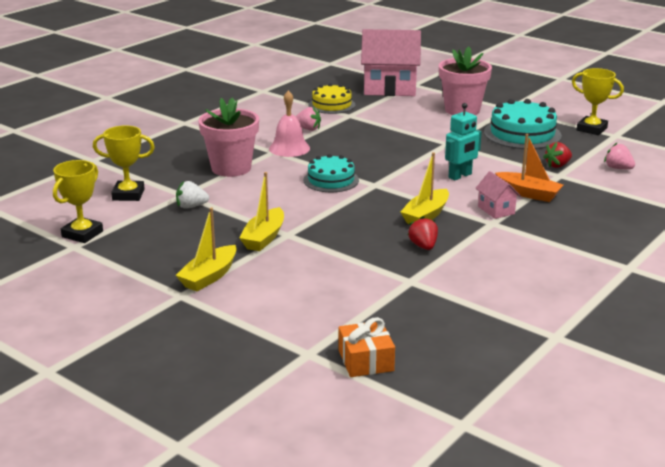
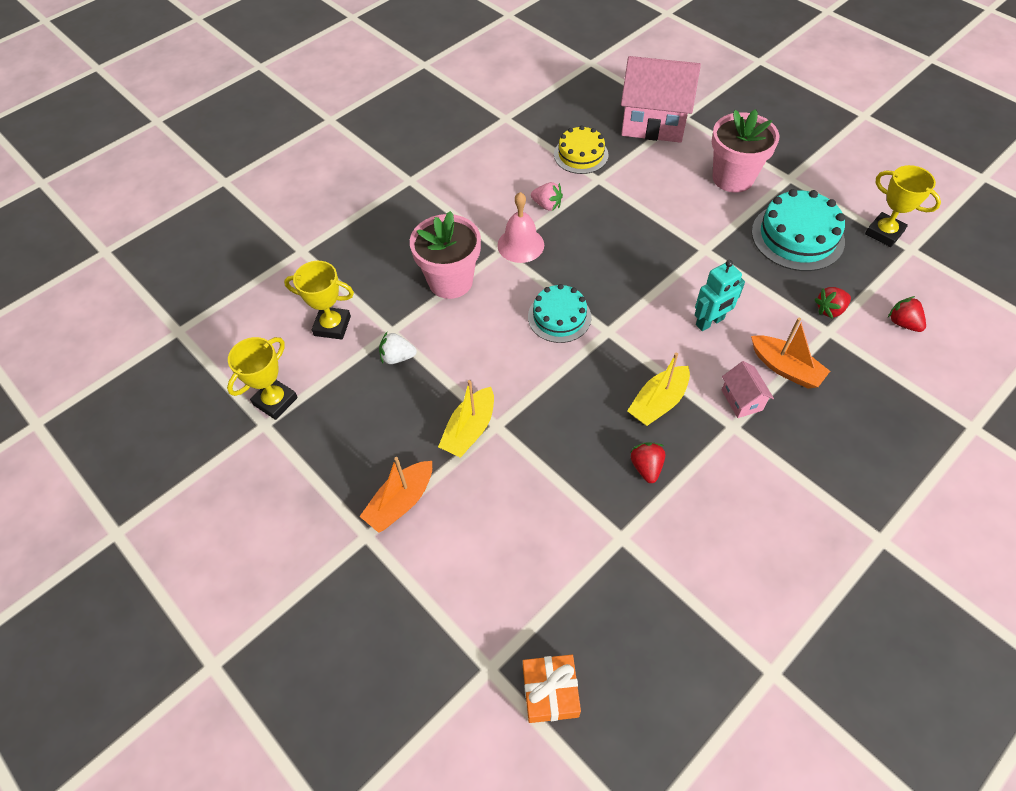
camera: 10 degrees right, 30 degrees up
yellow boat [175,207,237,291] -> orange boat [359,457,432,533]
pink strawberry [604,143,635,169] -> red strawberry [888,296,926,332]

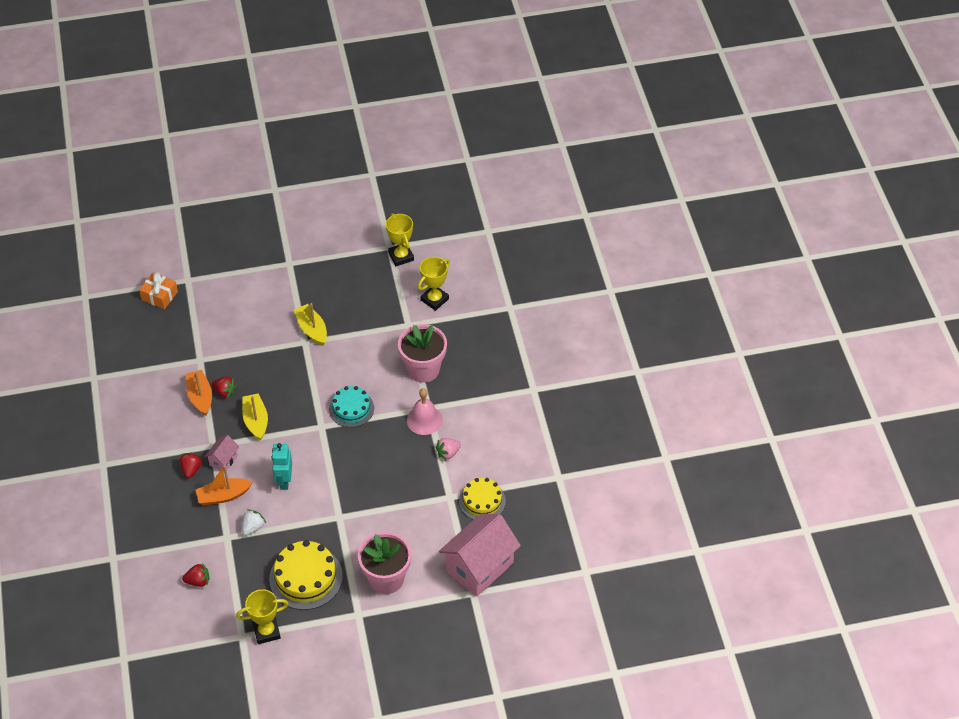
camera: 120 degrees right, 5 degrees down
orange boat [359,457,432,533] -> orange boat moved to [186,370,212,416]
white strawberry [379,332,417,364] -> white strawberry moved to [242,509,266,536]
pink house [722,361,774,418] -> pink house turned 75 degrees counterclockwise [205,435,239,472]
turquoise cake [752,189,845,271] -> yellow cake [269,540,343,610]
red strawberry [814,287,851,319] -> red strawberry moved to [180,453,202,478]

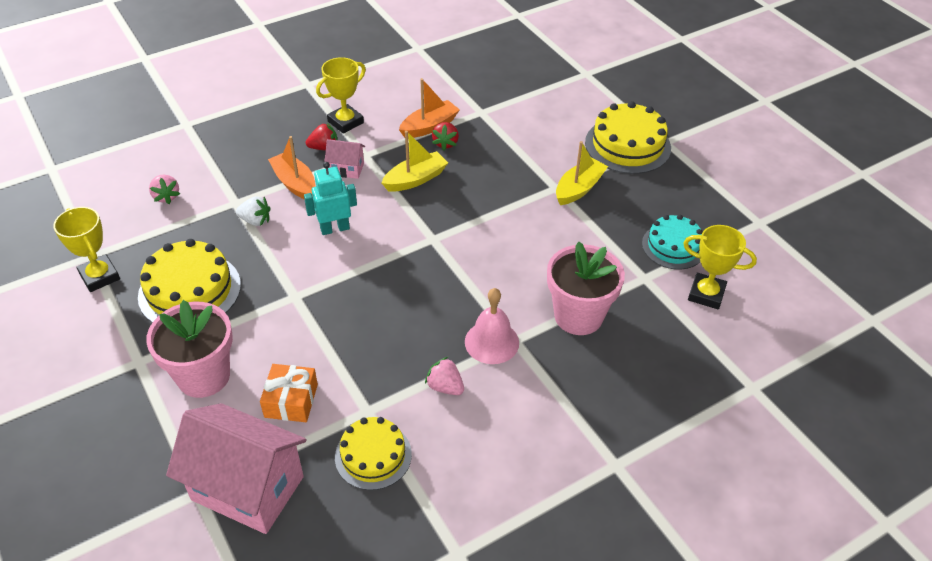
camera: 70 degrees right, 5 degrees down
orange gift [139,272,178,309] -> orange gift moved to [260,364,318,422]
red strawberry [182,563,209,587] -> pink strawberry [149,174,180,204]
turquoise cake [329,386,374,427] -> turquoise cake moved to [642,215,703,270]
yellow trophy [386,213,414,266] -> yellow trophy moved to [316,57,366,134]
none -> yellow cake [585,101,671,174]

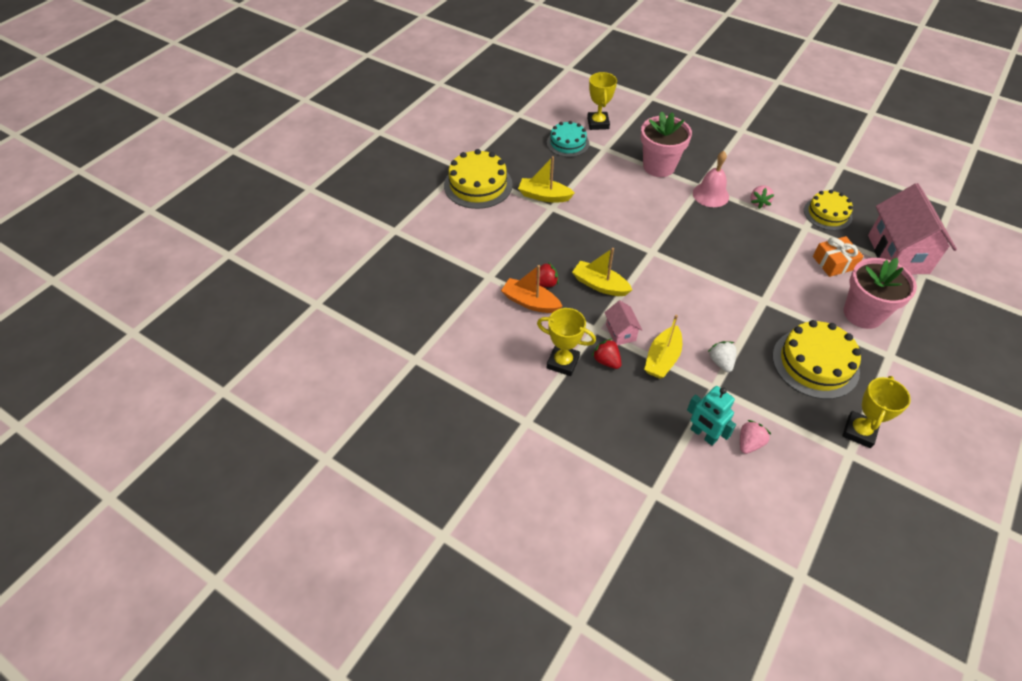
camera: 115 degrees left, 5 degrees up
orange boat [268,136,315,200] -> yellow boat [644,315,682,379]
turquoise robot [304,162,357,235] -> turquoise robot moved to [687,386,736,446]

